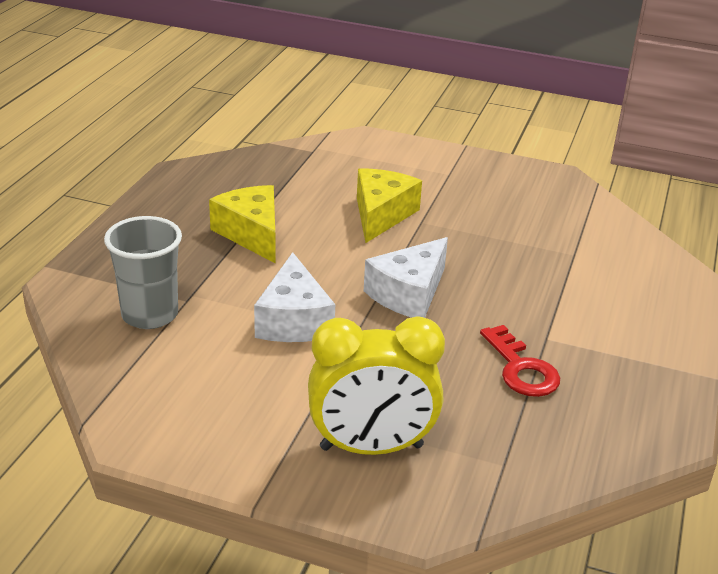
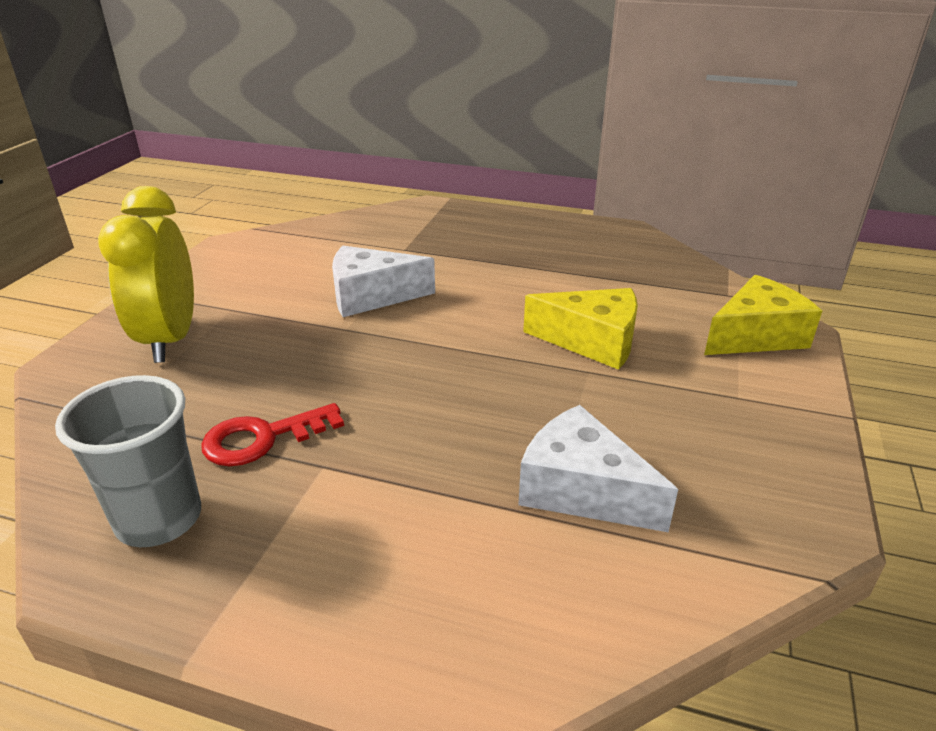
camera: 90 degrees right, 0 degrees up
grey cup [104,216,182,329] -> grey cup moved to [55,375,201,547]
yellow cheese [209,185,275,263] -> yellow cheese moved to [704,275,822,355]
white cheese [364,237,448,318] -> white cheese moved to [518,405,678,533]

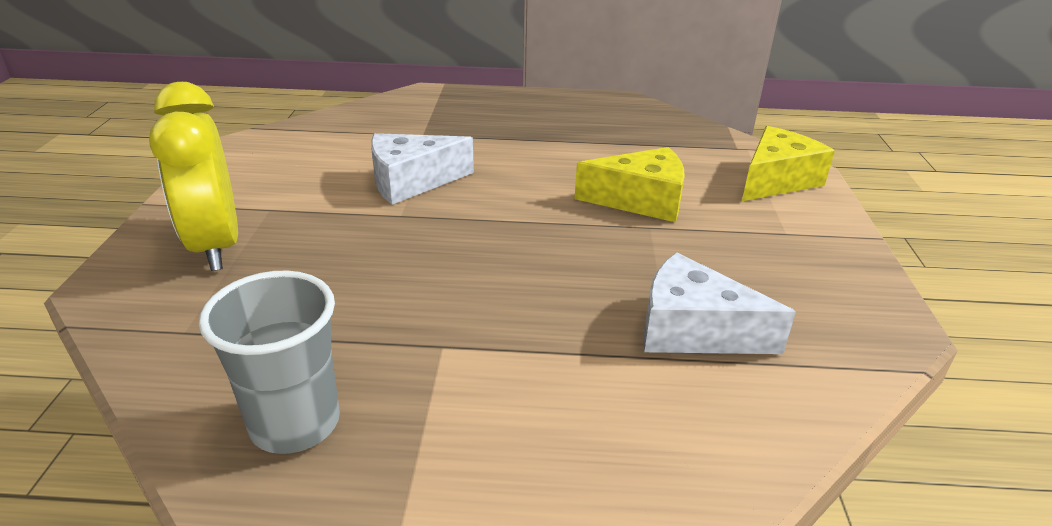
camera: 15 degrees left, 0 degrees up
red key [201,403,344,466] -> none

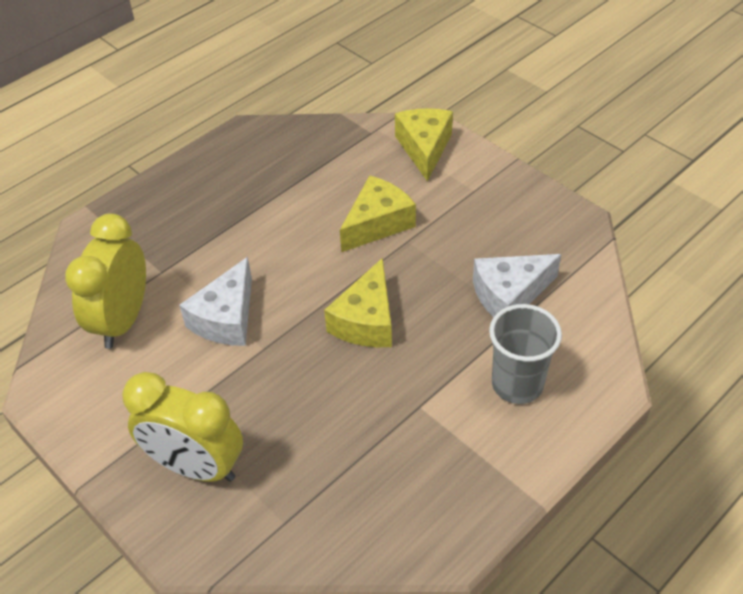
camera: 45 degrees left, 15 degrees up
grey cup [199,270,340,454] -> grey cup moved to [489,304,562,404]
none -> yellow clock [65,214,146,349]
none -> yellow cheese [324,258,392,347]

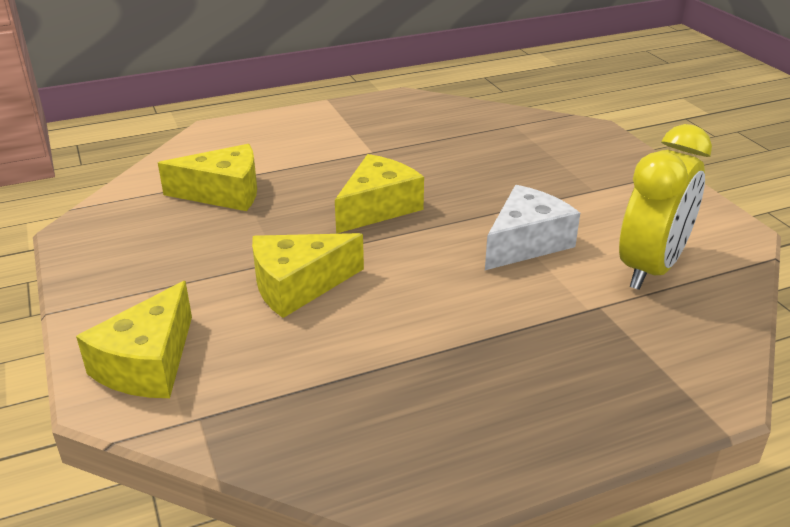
camera: 160 degrees left, 15 degrees down
yellow clock [122,372,243,482] -> none
white cheese [473,254,561,317] -> yellow cheese [158,144,257,211]
grey cup [489,304,562,404] -> none

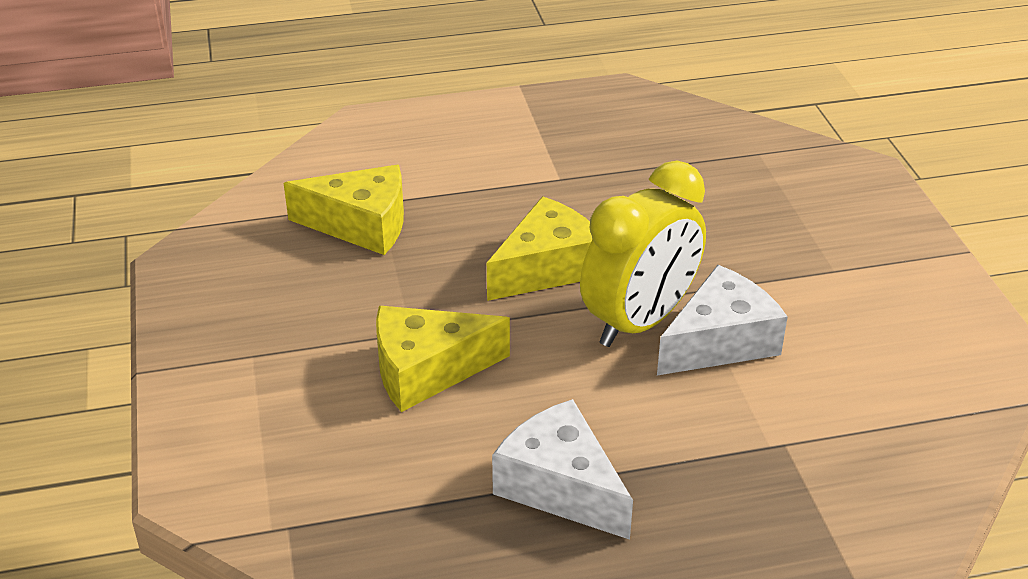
camera: 10 degrees right, 5 degrees up
yellow cheese [76,281,192,398] -> none
yellow clock [619,124,712,290] -> yellow clock moved to [580,161,706,347]
none -> white cheese [492,399,633,540]

